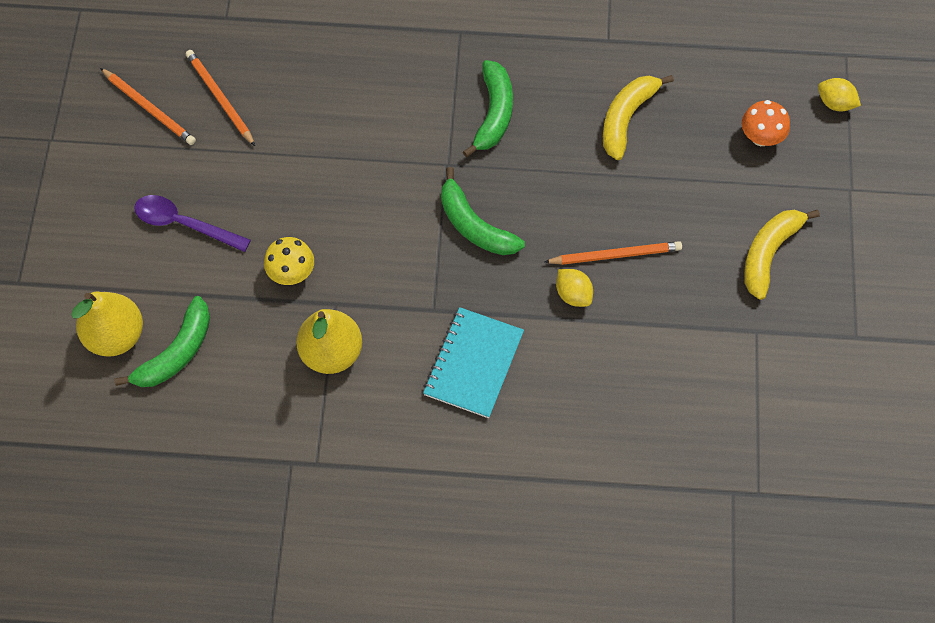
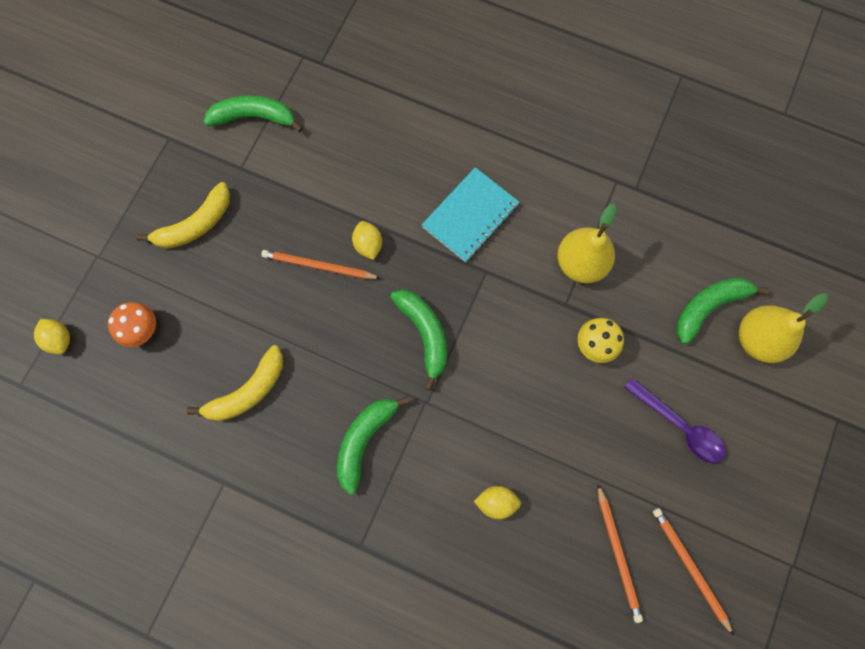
camera: 160 degrees left, 10 degrees up
none -> green banana [203,95,303,133]
none -> yellow lemon [474,486,521,519]

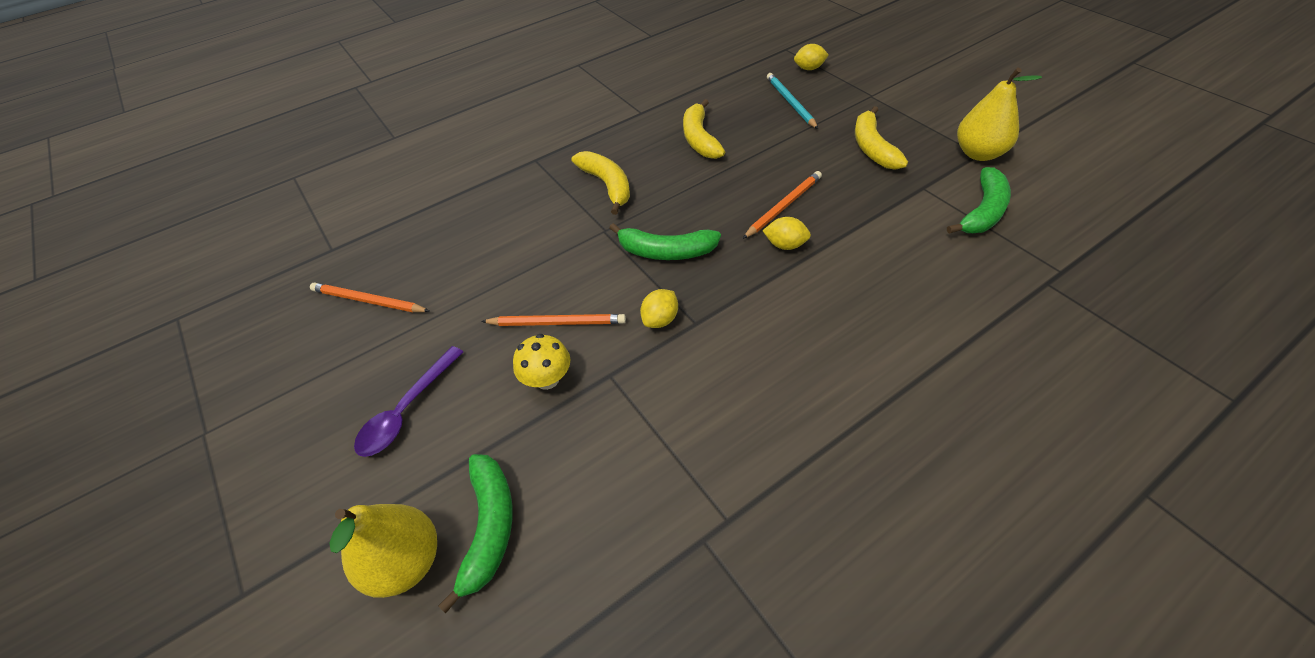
camera: 125 degrees right, 25 degrees down
orange mushroom [108,302,156,347] -> turquoise pencil [767,73,818,129]
green banana [337,396,410,495] -> yellow banana [571,151,630,215]
turquoise notebook [422,167,520,262] -> none
yellow lemon [474,486,521,519] -> yellow lemon moved to [640,289,678,328]
yellow pear [557,203,616,284] -> yellow pear moved to [957,67,1042,161]
purple spoon [624,378,725,463] -> purple spoon turned 45 degrees counterclockwise [354,346,463,457]
orange pencil [653,508,734,636] -> orange pencil moved to [481,314,626,326]

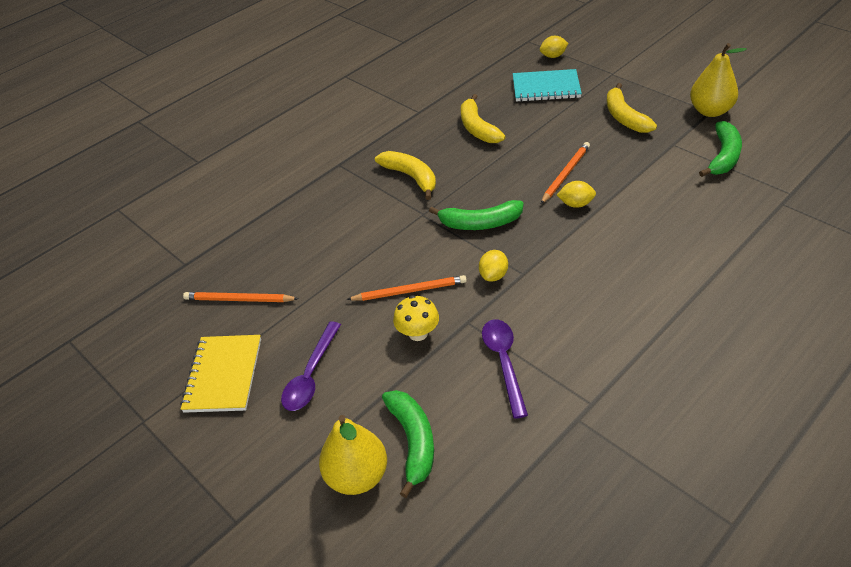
camera: 10 degrees left, 5 degrees down
turquoise pencil [767,73,818,129] -> turquoise notebook [513,69,582,102]
none -> yellow notebook [180,335,261,413]
none -> purple spoon [482,319,528,419]

